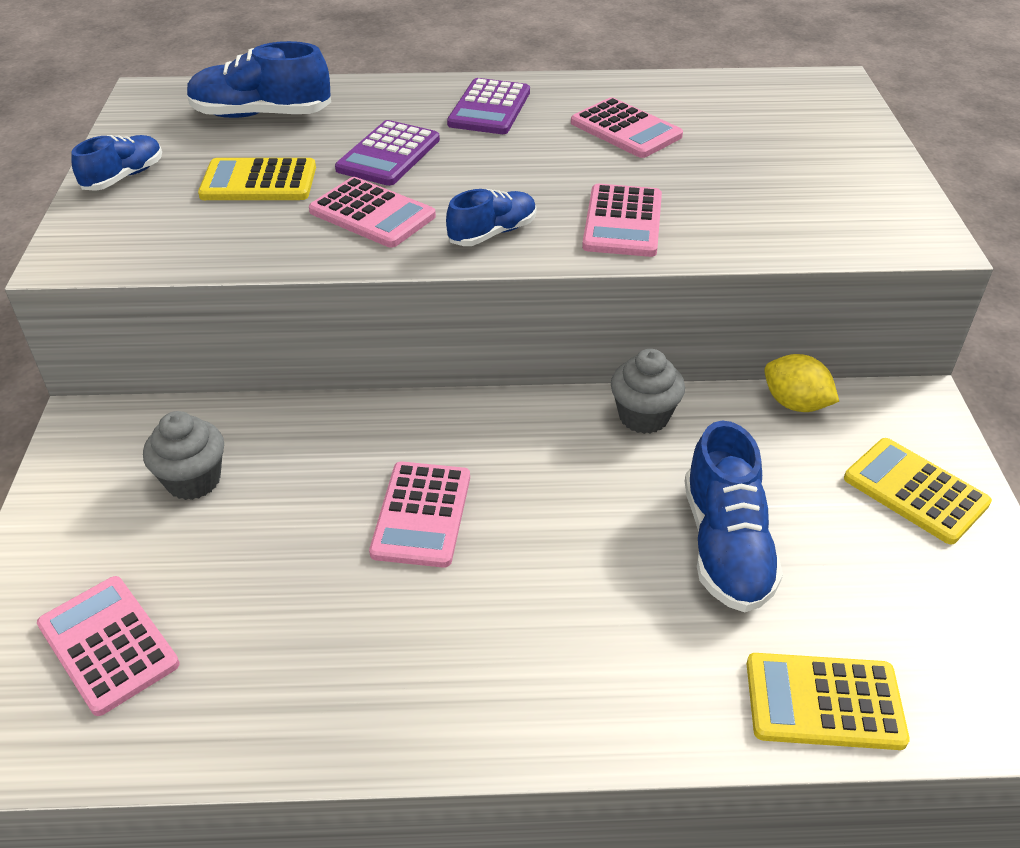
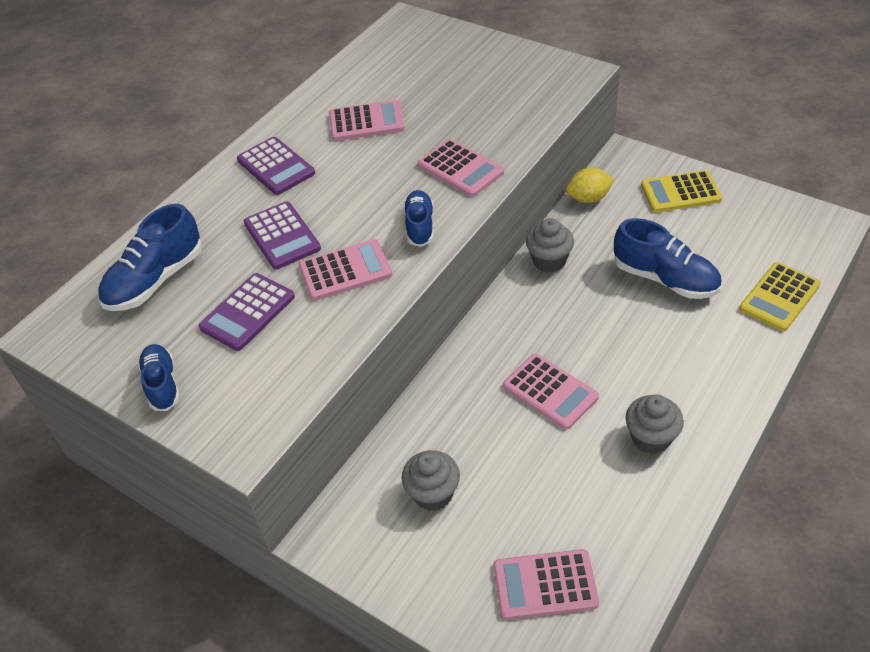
camera: 50 degrees left, 5 degrees up
yellow calculator [198,158,316,200] -> purple calculator [199,273,295,351]
none -> grey cupcake [625,394,684,454]

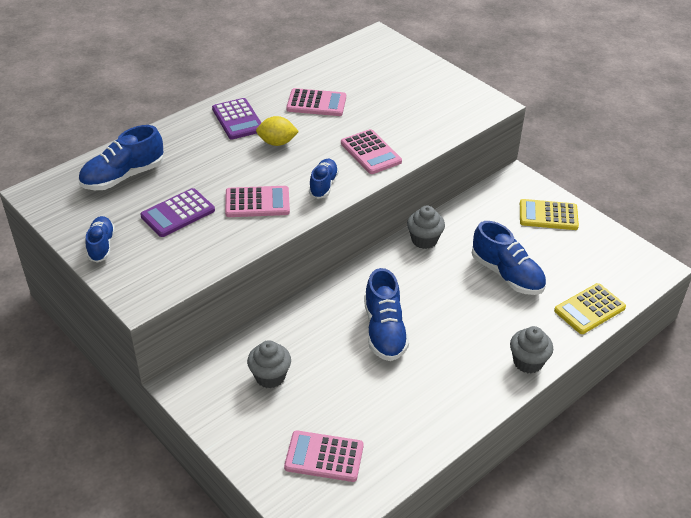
camera: 10 degrees right, 5 degrees down
purple calculator [244,201,321,269] -> none
pink calculator [503,354,599,430] -> blue shoe [364,268,409,361]
yellow lemon [566,168,614,203] -> yellow lemon moved to [256,116,299,146]
grey cupcake [625,394,684,454] -> grey cupcake moved to [510,326,553,374]

